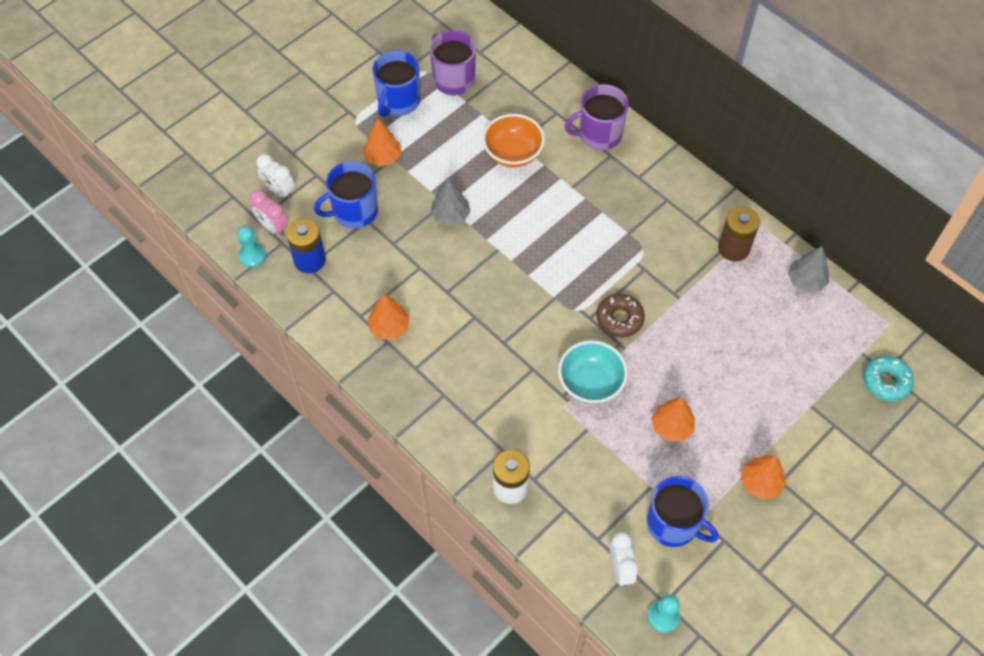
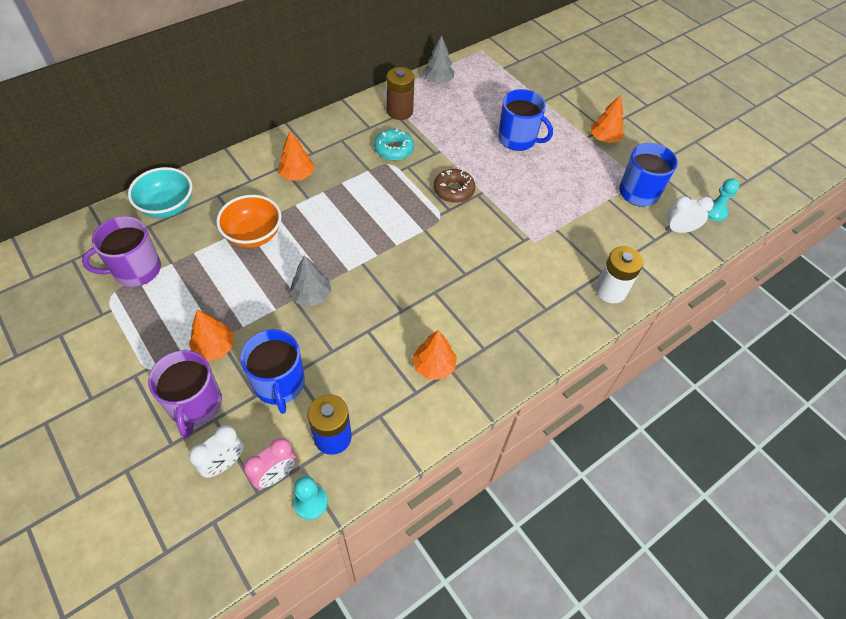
camera: 85 degrees left, 5 degrees down
blue mug [372,50,420,117] -> blue mug moved to [498,89,553,151]
turquoise bowl [558,340,628,404] -> turquoise bowl moved to [128,167,192,218]
purple mug [565,84,629,150] -> purple mug moved to [148,350,222,438]
orange tree [651,397,695,441] -> orange tree moved to [278,131,315,180]
turquoise donut [863,355,914,402] -> turquoise donut moved to [374,129,414,161]

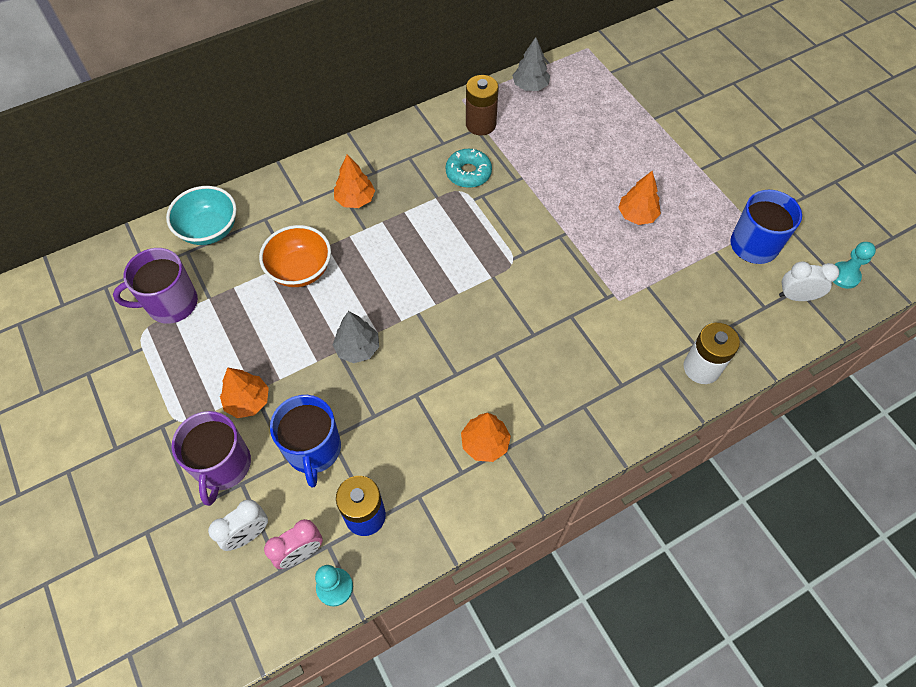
camera: 10 degrees right, 5 degrees up
brown donut [434,169,475,203] -> none
blue mug [498,89,553,151] -> none
orange tree [591,94,625,143] -> orange tree moved to [618,171,661,225]

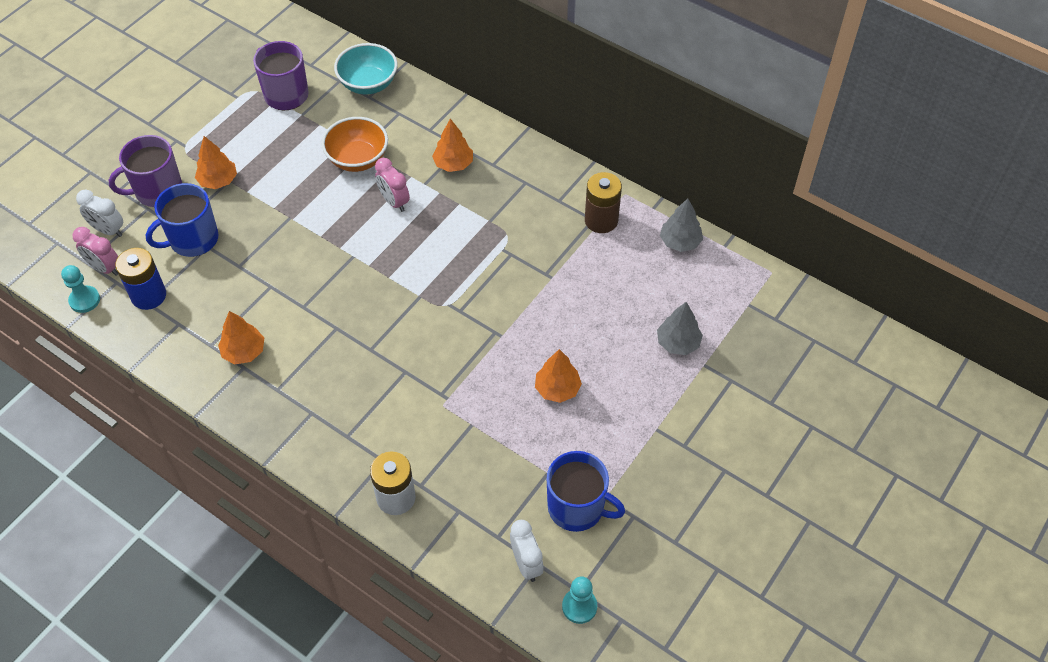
camera: 65 degrees right, 5 degrees down
grey tree [333,311,379,363] -> grey tree moved to [657,302,703,355]
turquoise donut [445,149,492,188] -> none
none -> pink clock [375,158,410,212]

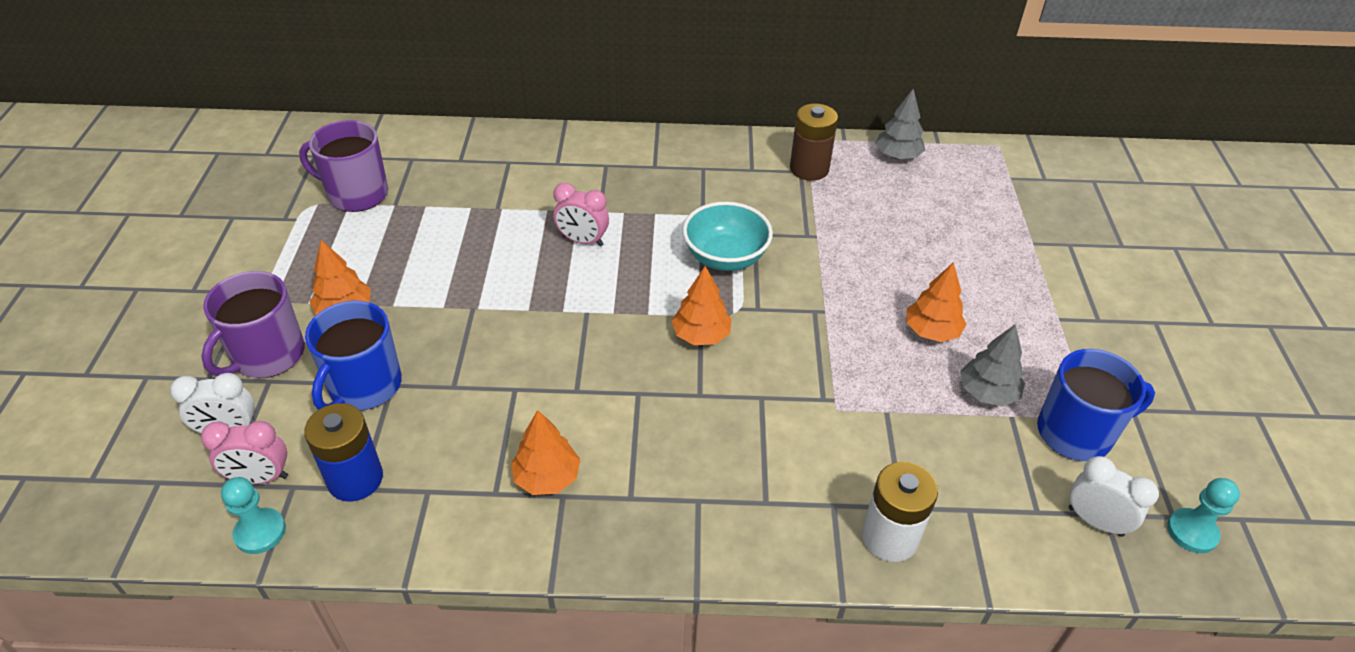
camera: 35 degrees left, 10 degrees down
orange bowl [322,117,388,172] -> none
turquoise bowl [334,43,398,94] -> turquoise bowl moved to [682,202,773,271]
orange tree [432,119,473,172] -> orange tree moved to [672,266,732,345]
grey tree [657,302,703,355] -> grey tree moved to [961,324,1025,406]

